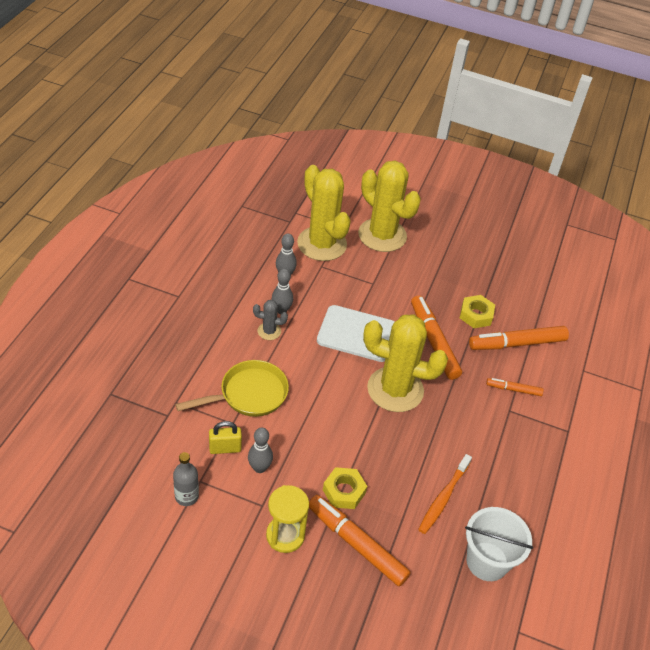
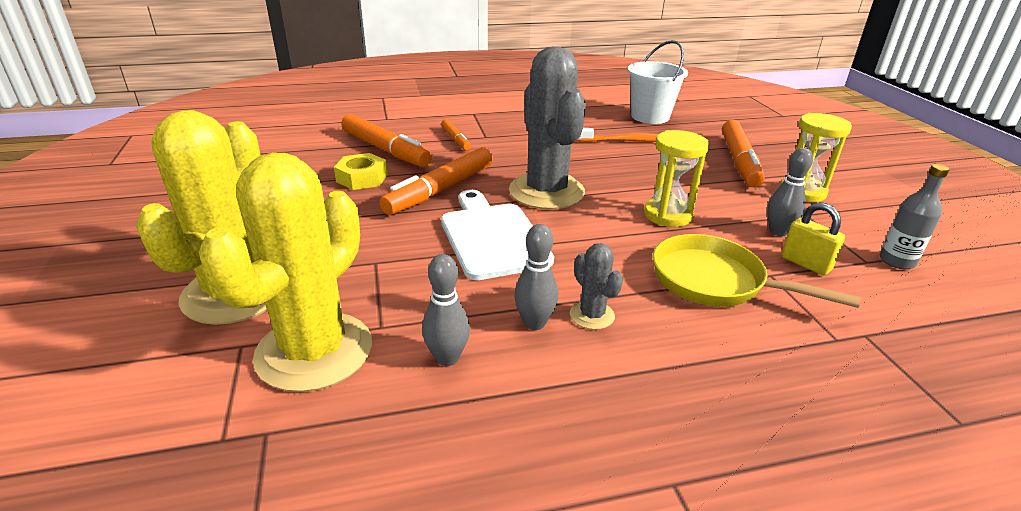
camera: 120 degrees left, 15 degrees down
yellow nut [323,467,367,509] -> none
yellow cactus [363,314,448,412] -> grey cactus [509,47,586,209]
none -> yellow hourglass [644,130,709,227]

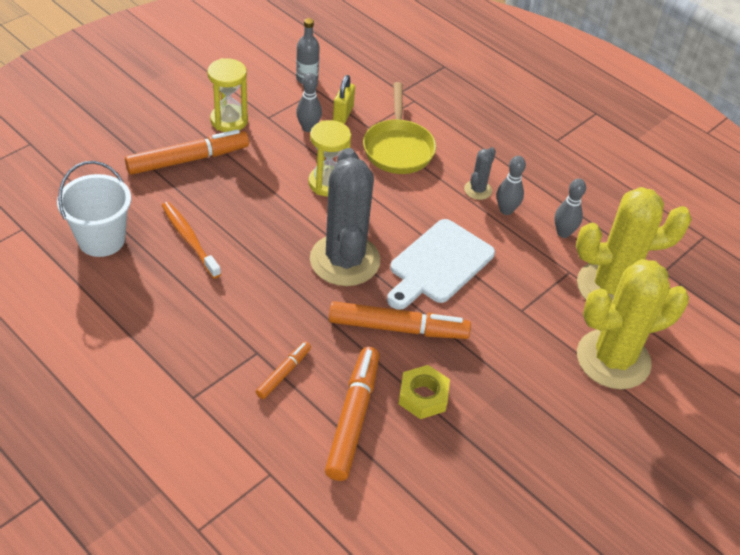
camera: 125 degrees left, 15 degrees up
grey cactus [509,47,586,209] -> grey cactus turned 45 degrees counterclockwise [310,148,380,286]

